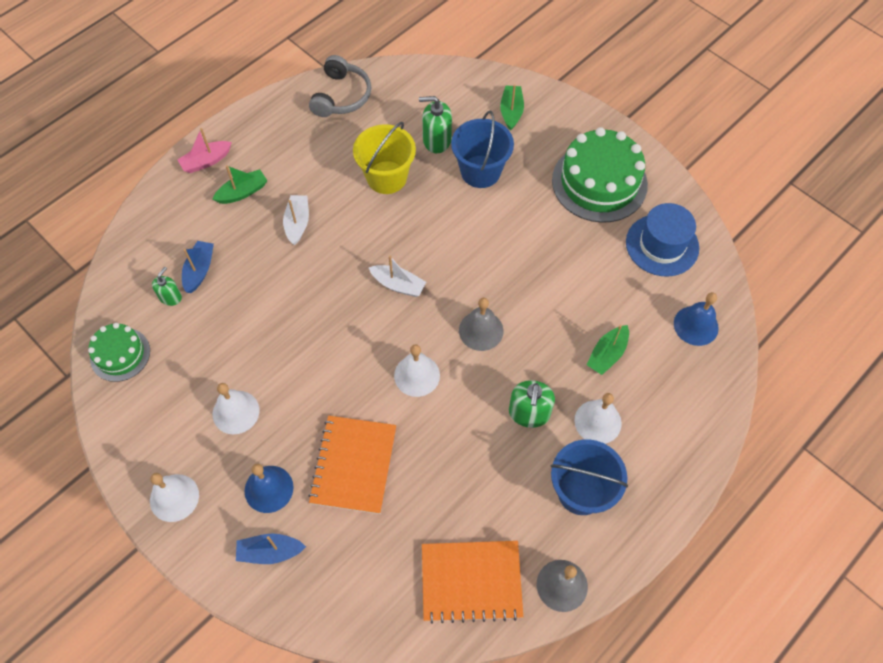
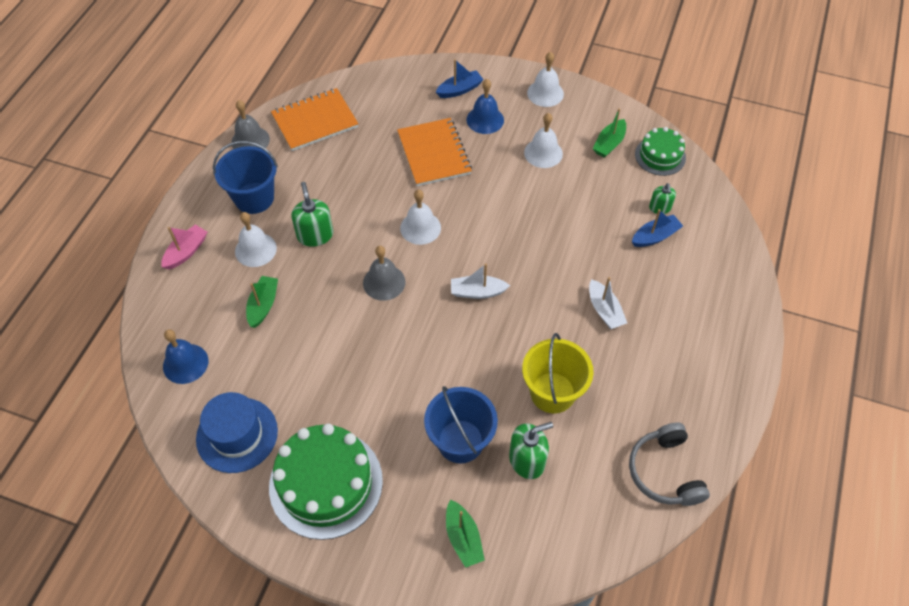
camera: 155 degrees right, 5 degrees down
pink boat [177,128,232,173] -> pink boat moved to [161,225,207,270]
blue boat [182,241,214,293] -> blue boat turned 105 degrees counterclockwise [632,209,683,247]
green boat [212,165,267,204] -> green boat moved to [593,108,626,158]

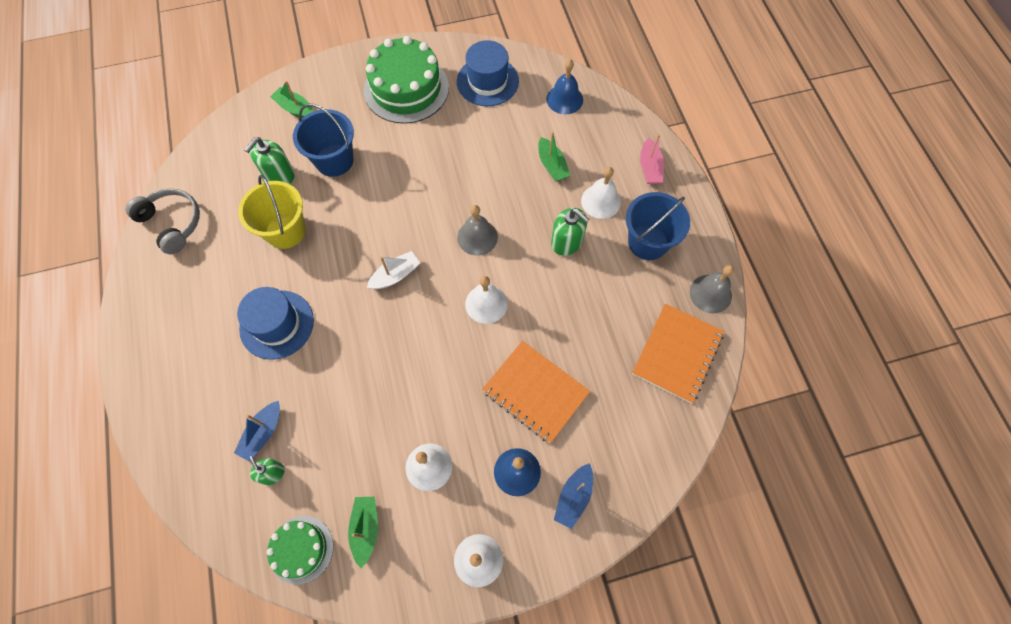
camera: 145 degrees right, 10 degrees up
white boat [589,277,627,329] -> blue hat [237,287,314,360]

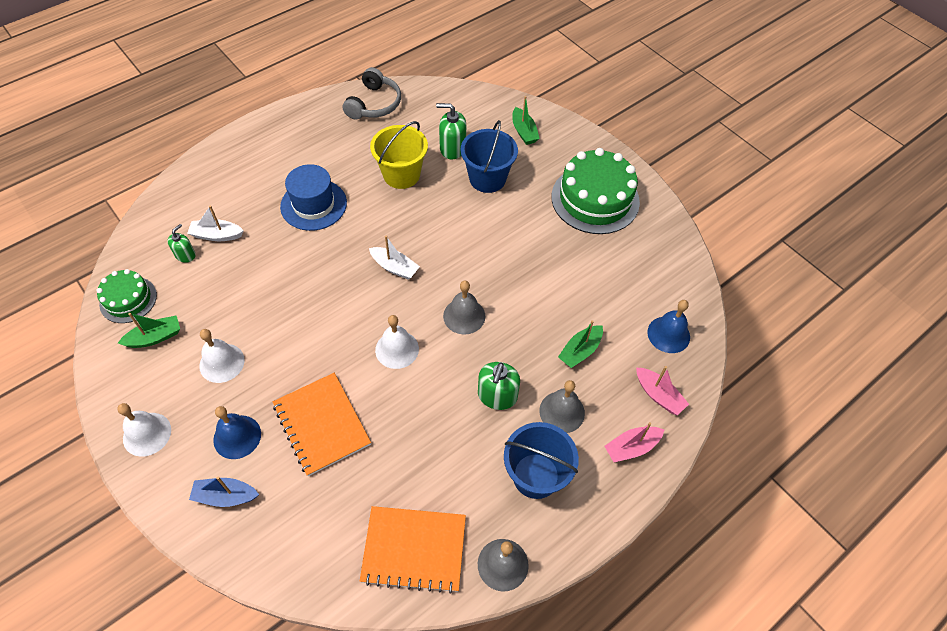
camera: 65 degrees right, 10 degrees down
blue boat [234,401,280,462] -> white boat [187,205,244,241]
green boat [270,81,313,118] -> green boat turned 150 degrees clockwise [512,96,540,145]
blue hat [457,40,519,106] -> none
orange notebook [482,341,590,443] -> orange notebook turned 45 degrees counterclockwise [273,373,371,476]
white bell [581,167,621,219] -> grey bell [539,380,585,433]
none -> pink boat [636,366,689,415]

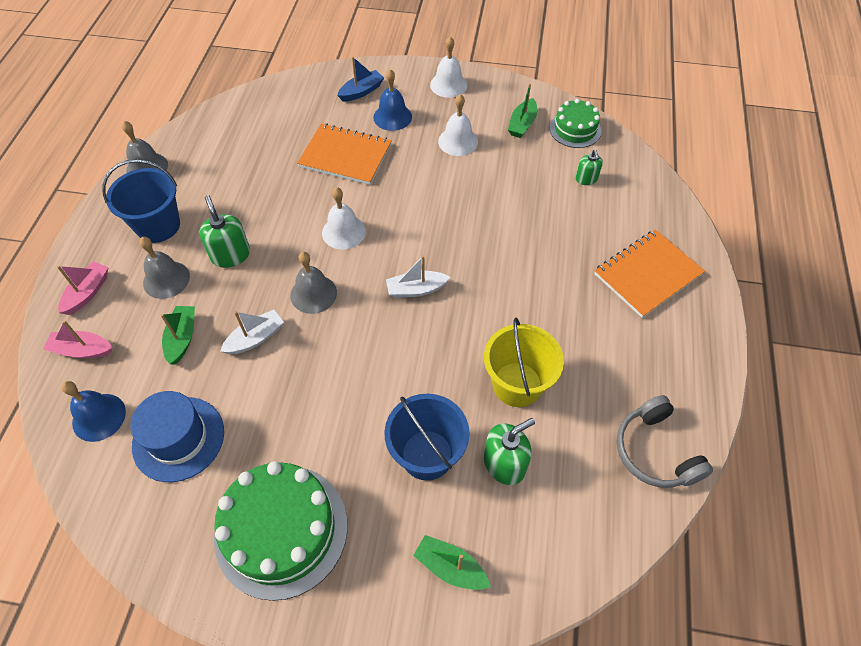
camera: 140 degrees right, 0 degrees up
white boat [187,205,244,241] -> white boat moved to [220,310,284,354]
blue hat [280,164,347,231] -> blue hat moved to [130,391,224,482]
orange notebook [360,506,466,594] -> orange notebook moved to [594,230,705,318]

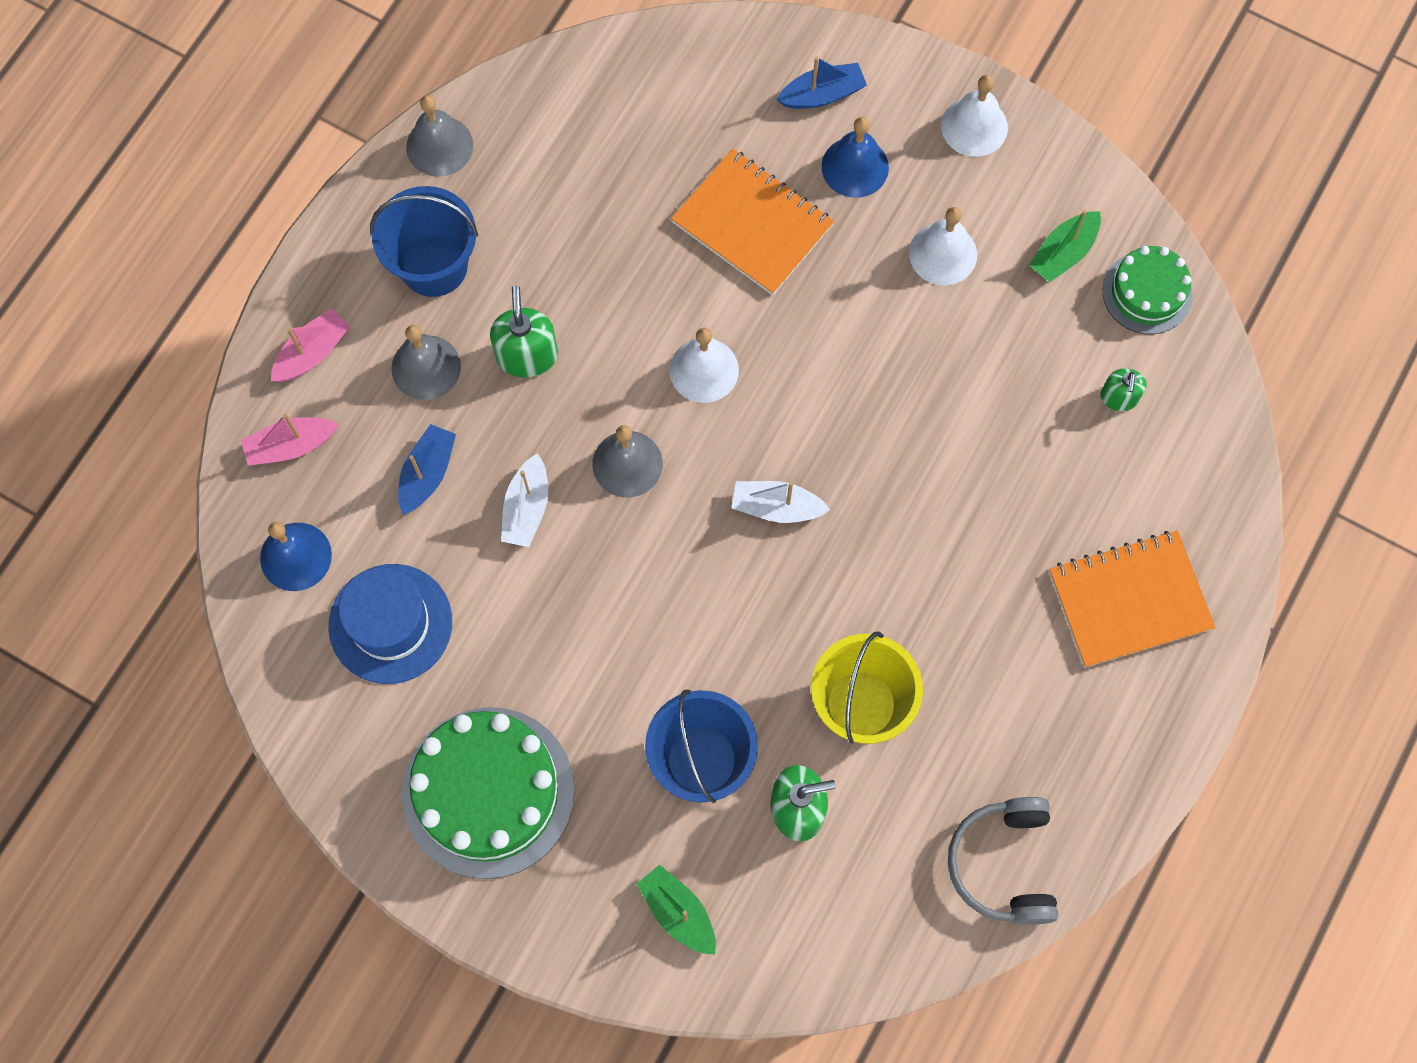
camera: 20 degrees right, 15 degrees up
pink boat [43,320,112,359] -> pink boat turned 45 degrees counterclockwise [241,413,338,466]
green boat [161,306,195,365] -> blue boat [398,424,456,514]
white boat [220,310,284,354] -> white boat turned 120 degrees clockwise [501,453,548,547]

